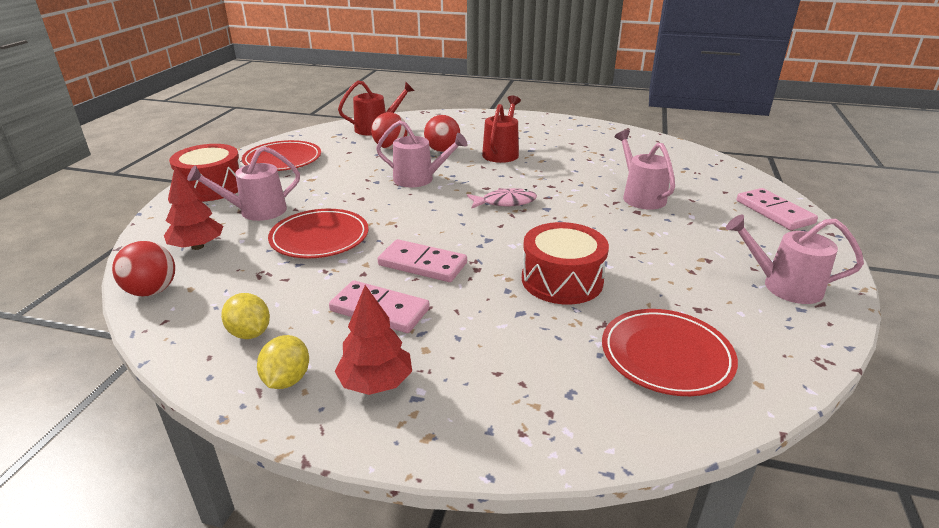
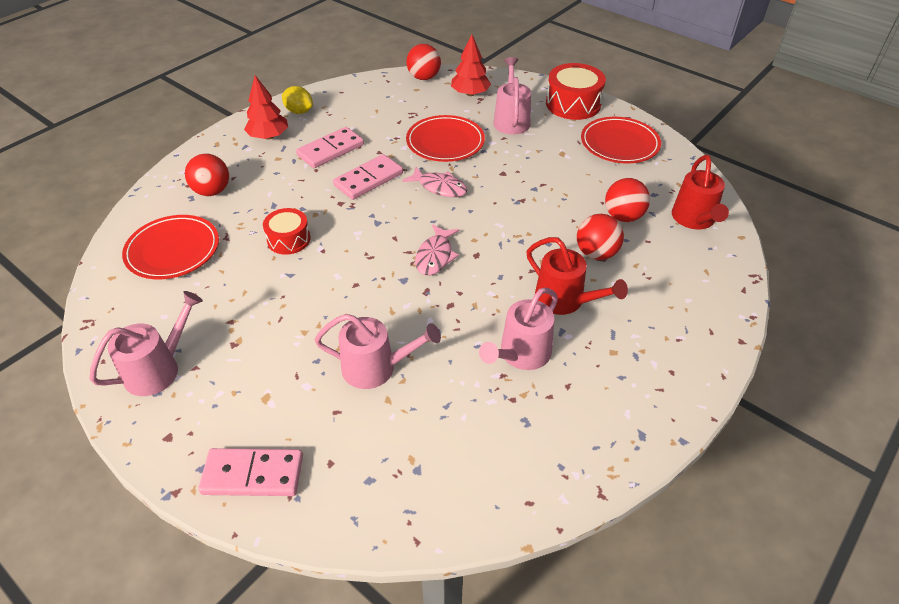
camera: 115 degrees right, 15 degrees up
yellow lemon [221,293,270,339] -> none
pink watering can [376,120,467,187] -> pink watering can moved to [479,287,558,370]
red drum [522,222,609,304] -> red drum [263,208,310,255], size x0.63
none -> red ball [185,154,229,196]
none -> pink fish [402,167,468,197]

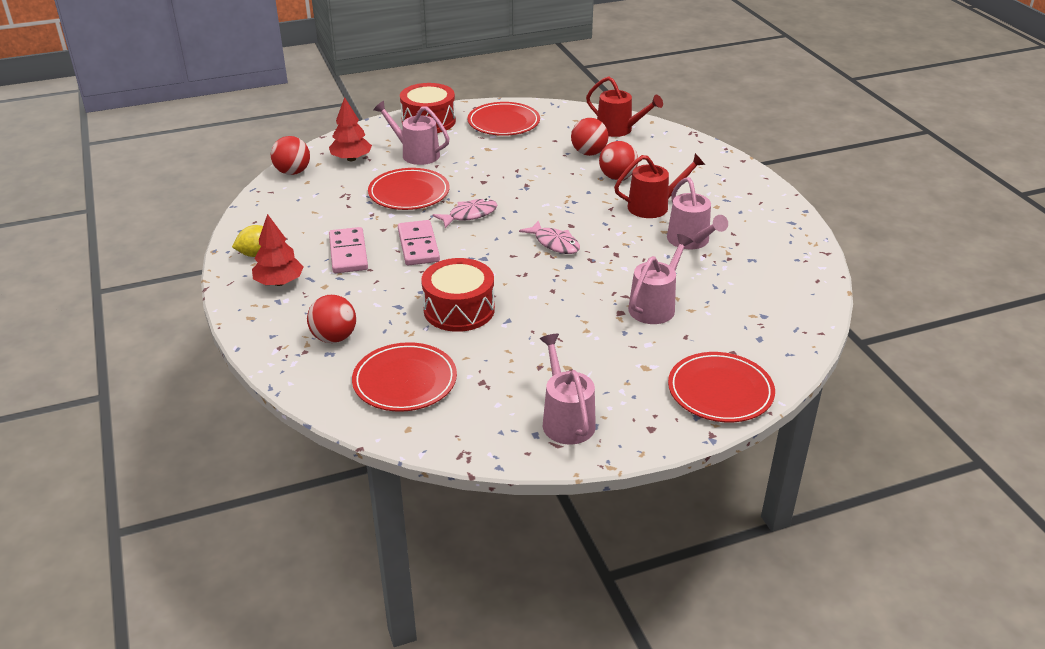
camera: 60 degrees left, 10 degrees down
pink domino [198,448,303,496] -> red plate [668,352,775,422]
red drum [263,208,310,255] -> red drum [421,258,495,332], size x1.59

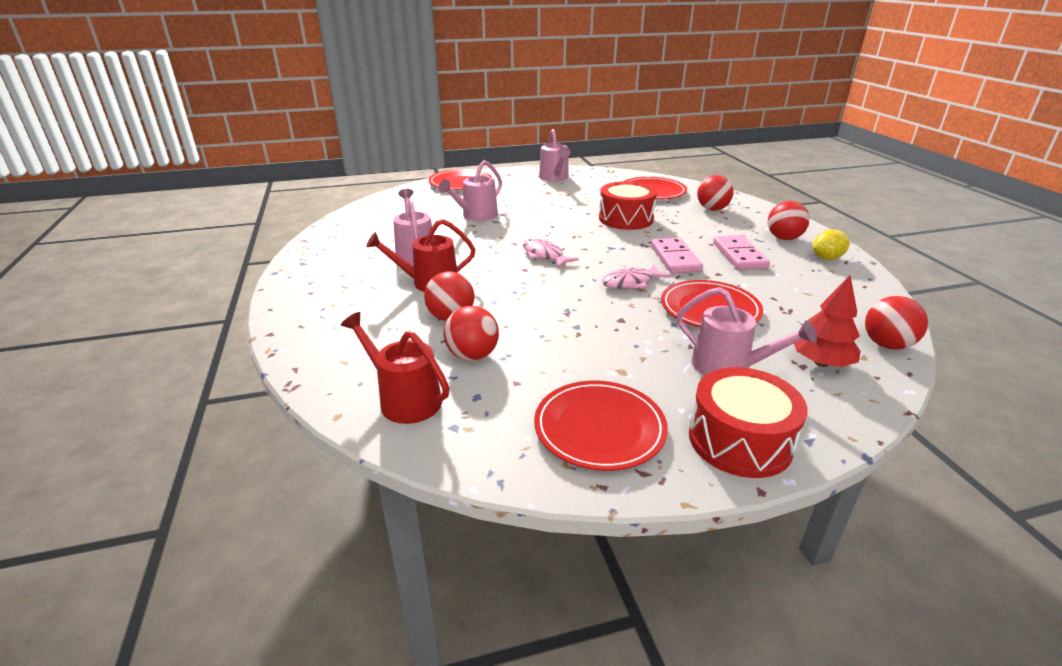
camera: 175 degrees left, 5 degrees down
red tree [252,214,304,286] -> red ball [768,201,810,240]

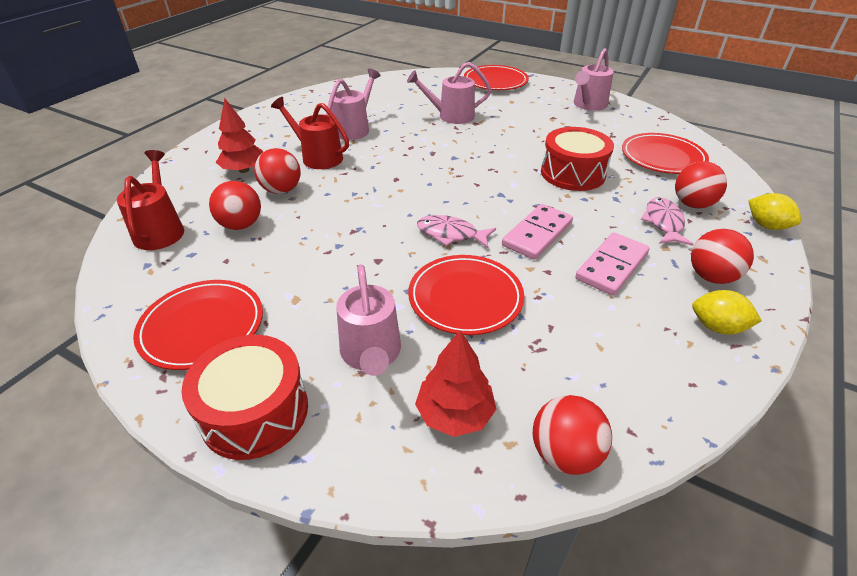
camera: 45 degrees right, 10 degrees up
pink fish [523,239,579,268] -> pink fish moved to [641,197,693,246]
none -> red tree [216,98,263,173]
none -> yellow lemon [749,193,801,230]

